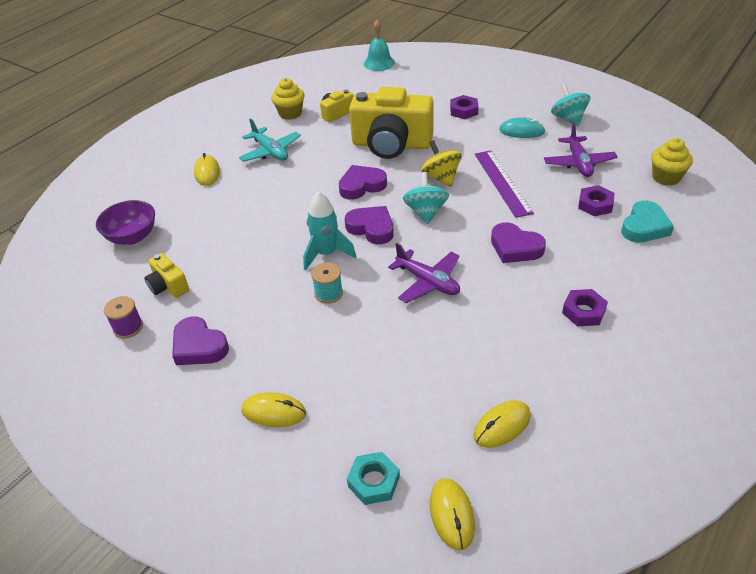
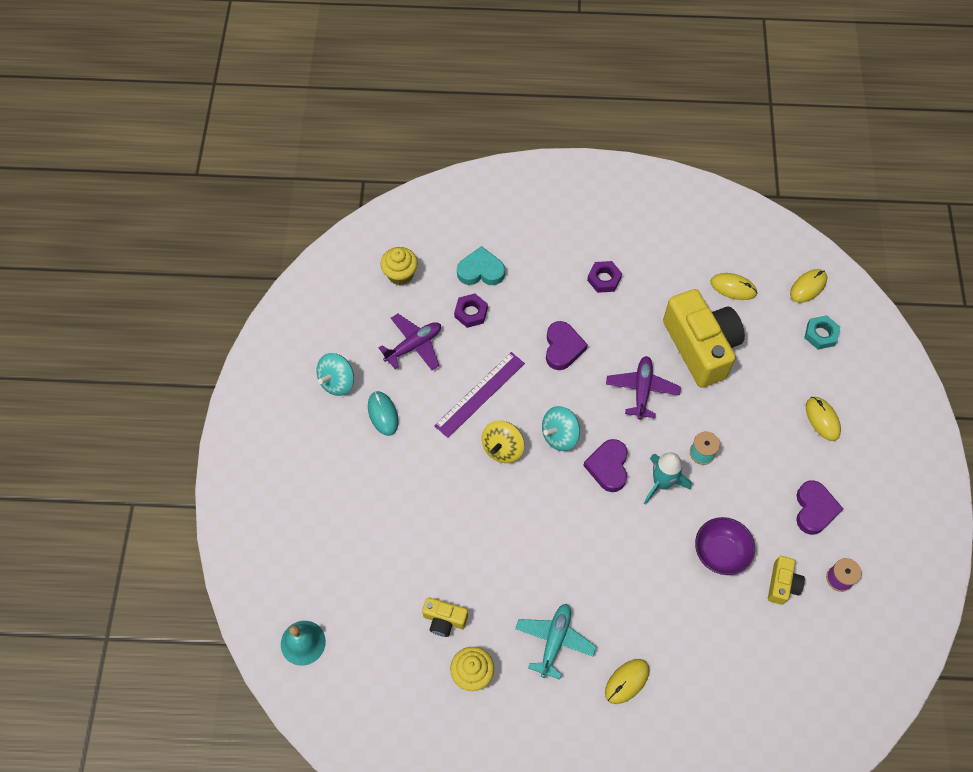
camera: 125 degrees left, 20 degrees up
purple bowl [96,200,155,245] -> purple bowl moved to [695,517,755,575]
purple heart [339,165,387,200] -> none
yellow camera [349,87,434,159] -> yellow camera moved to [663,289,745,388]
purple nut [450,95,479,119] -> none

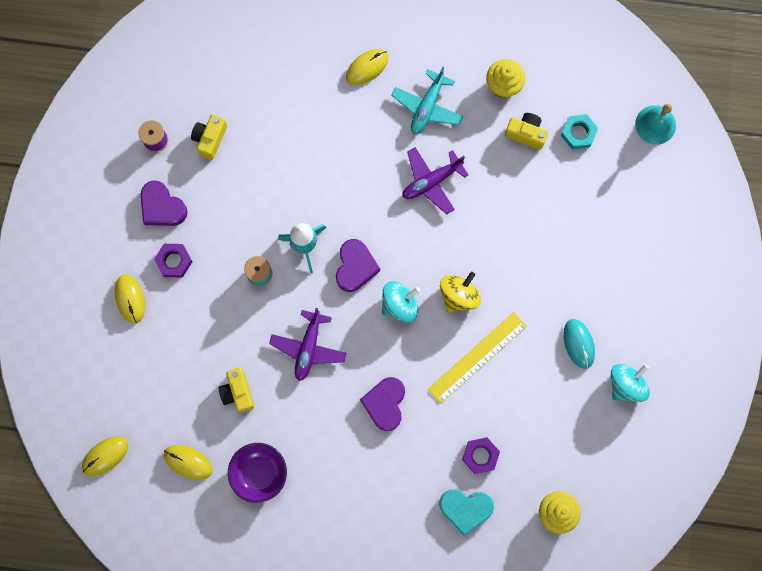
camera: 175 degrees left, 15 degrees up
purple plane [379,314,441,370] -> purple plane moved to [403,147,468,214]
purple ruler [434,352,525,438] -> yellow ruler [428,312,527,403]
purple nut [587,261,622,293] -> purple nut moved to [154,244,192,278]
yellow camera [663,289,745,388] -> yellow camera [219,367,254,412], size x0.46
purple bowl [695,517,755,575] -> purple bowl moved to [228,443,287,503]
purple heart [796,480,843,535] -> purple heart turned 60 degrees counterclockwise [141,180,188,226]
turquoise nut [804,315,840,349] -> turquoise nut moved to [561,114,598,150]

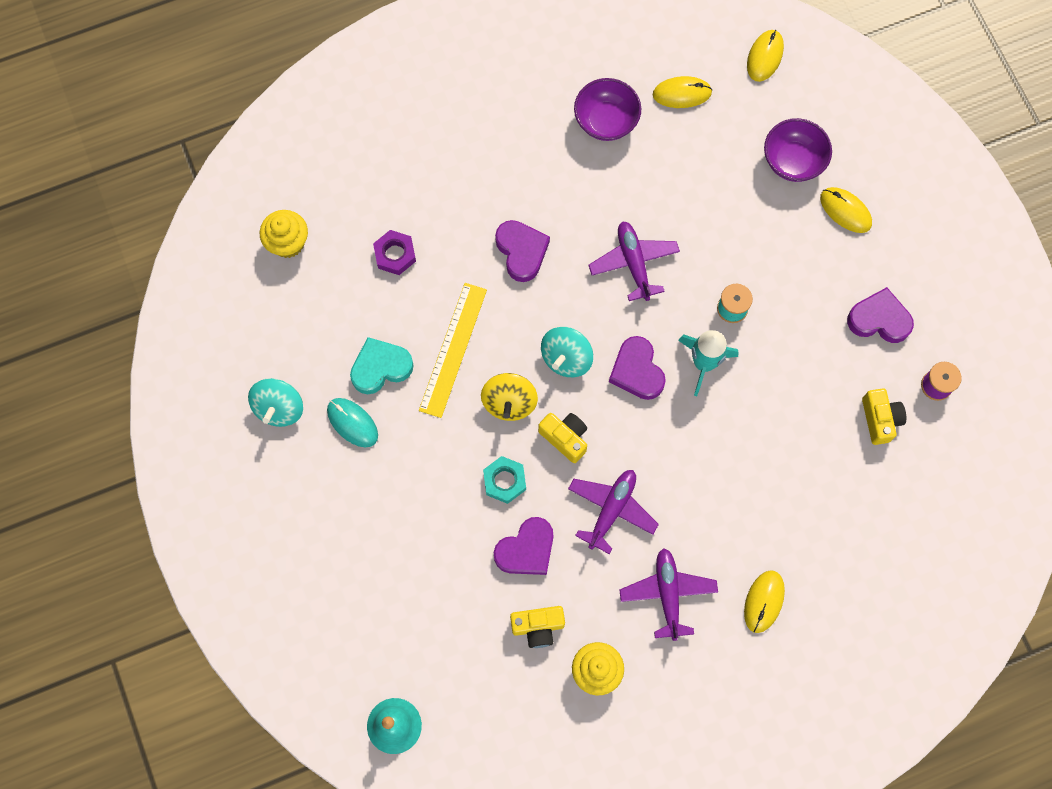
camera: 150 degrees right, 5 degrees down
purple nut [154,244,192,278] -> none
yellow camera [219,367,254,412] -> yellow camera moved to [538,413,587,463]
turquoise plane [392,67,463,134] -> purple plane [619,548,718,641]
turquoise heart [439,489,494,536] -> turquoise heart moved to [350,337,414,394]
turquoise nut [561,114,598,150] -> turquoise nut moved to [483,456,526,504]
none -> purple heart [494,517,553,575]
none -> purple bowl [764,118,832,182]

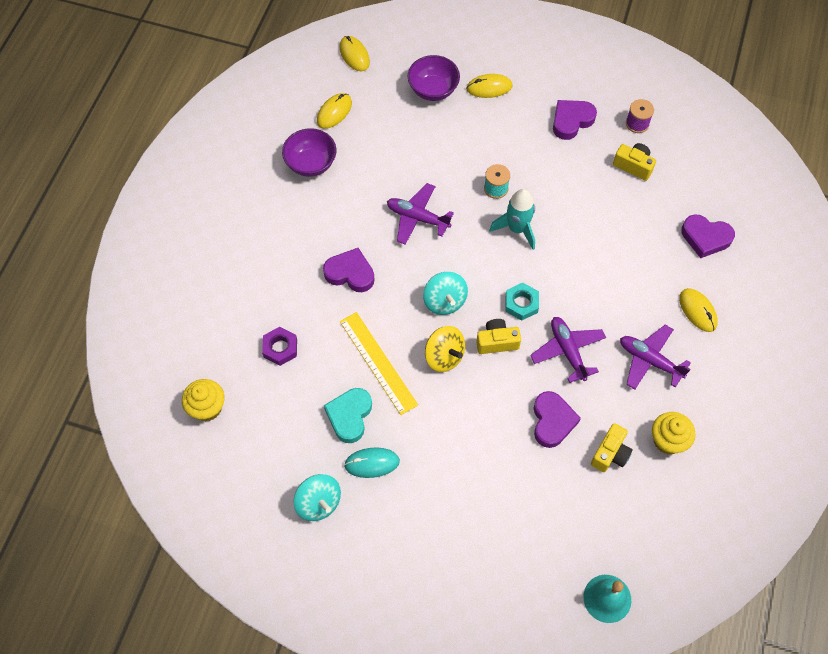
camera: 50 degrees left, 10 degrees down
turquoise nut [483,456,526,504] -> turquoise nut moved to [506,282,539,321]
purple heart [609,336,666,400] -> purple heart moved to [681,214,735,258]

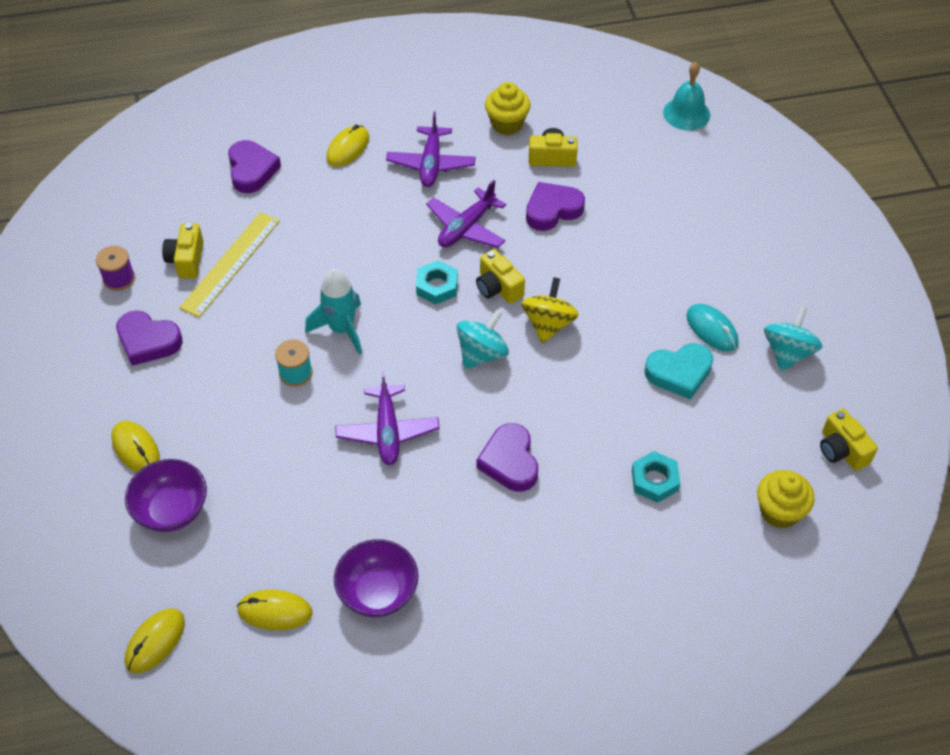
camera: 120 degrees left, 10 degrees down
purple nut [262,327,297,366] -> turquoise nut [632,451,680,503]
yellow ruler [340,312,418,415] -> yellow ruler moved to [179,212,280,317]
none -> yellow camera [820,409,878,471]

